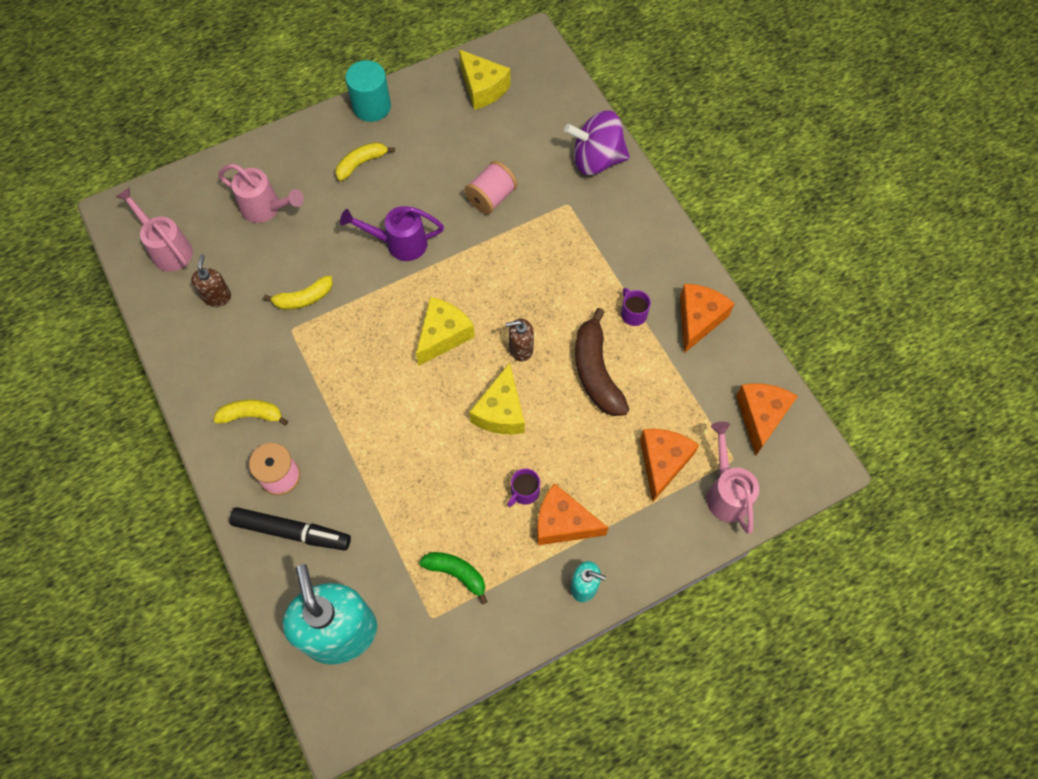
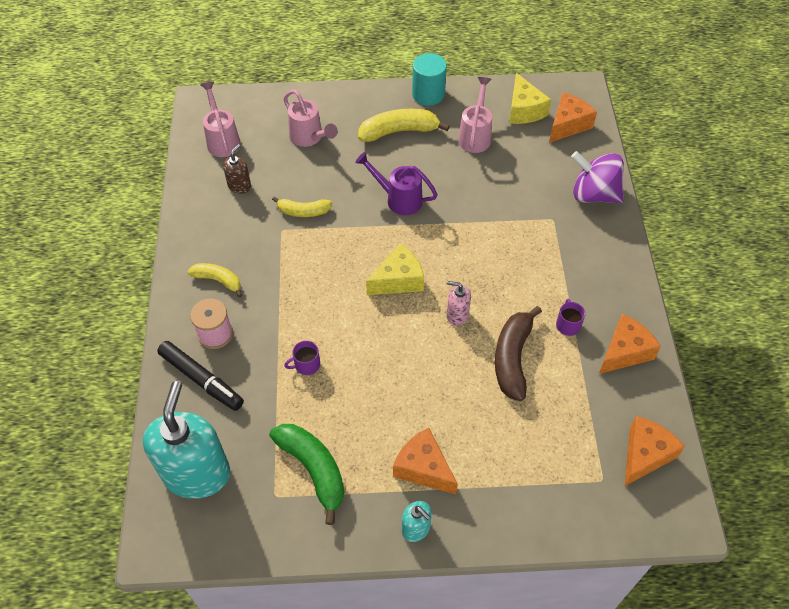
camera: 25 degrees right, 10 degrees down
yellow banana [335,142,395,181] -> yellow banana [358,109,450,142], size x1.62
green banana [419,552,487,604] -> green banana [269,424,344,525], size x1.62
pink spool [464,161,517,214] -> none
yellow cheese [469,363,525,434] -> none
brown soap dispenser [506,318,534,362] -> pink soap dispenser [447,281,471,326]
purple mug [507,469,540,507] -> purple mug moved to [284,341,320,375]
orange cheese [640,429,699,502] -> orange cheese moved to [549,92,597,143]
pink watering can [707,422,759,534] -> pink watering can moved to [458,77,492,153]

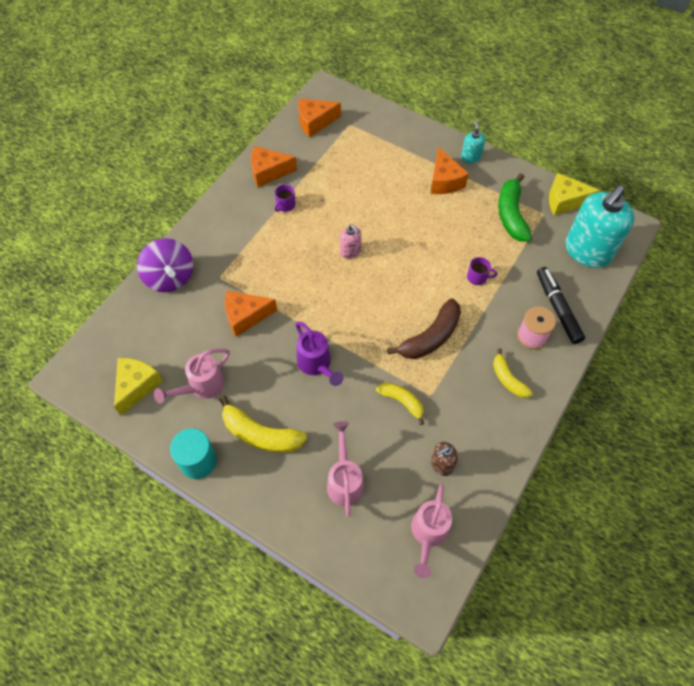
camera: 145 degrees left, 5 degrees up
yellow cheese [366,243,424,295] -> yellow cheese moved to [549,173,601,215]
brown banana [495,306,542,401] -> brown banana moved to [387,298,461,359]
orange cheese [549,92,597,143] -> orange cheese moved to [225,291,277,337]

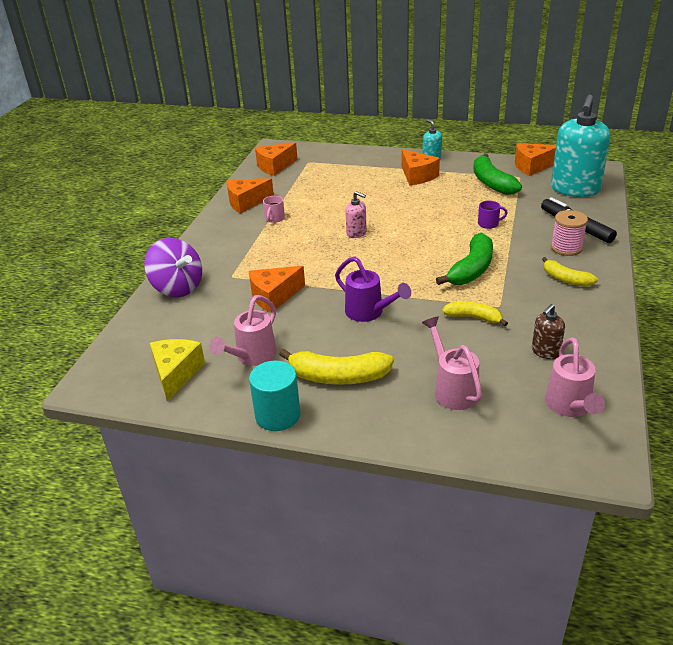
camera: 15 degrees left, 25 degrees down
purple mug [275,184,296,212] -> pink mug [263,196,285,223]
brown banana [387,298,461,359] -> green banana [436,232,493,285]
yellow cheese [549,173,601,215] -> orange cheese [515,143,556,176]

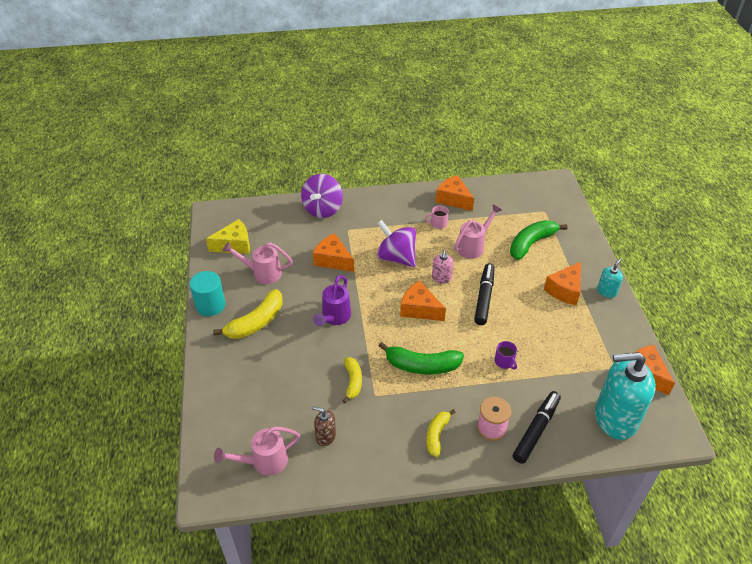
camera: 65 degrees right, 10 degrees up
orange cheese [255,142,298,176] -> orange cheese moved to [400,281,446,321]
yellow banana [279,349,394,385] -> yellow banana turned 120 degrees counterclockwise [213,289,283,339]
pink watering can [422,316,482,410] -> pink watering can moved to [454,204,502,259]
green banana [473,153,522,195] -> green banana moved to [510,220,568,260]
none -> purple spinning top [377,220,416,267]
none -> black marker [474,263,495,325]

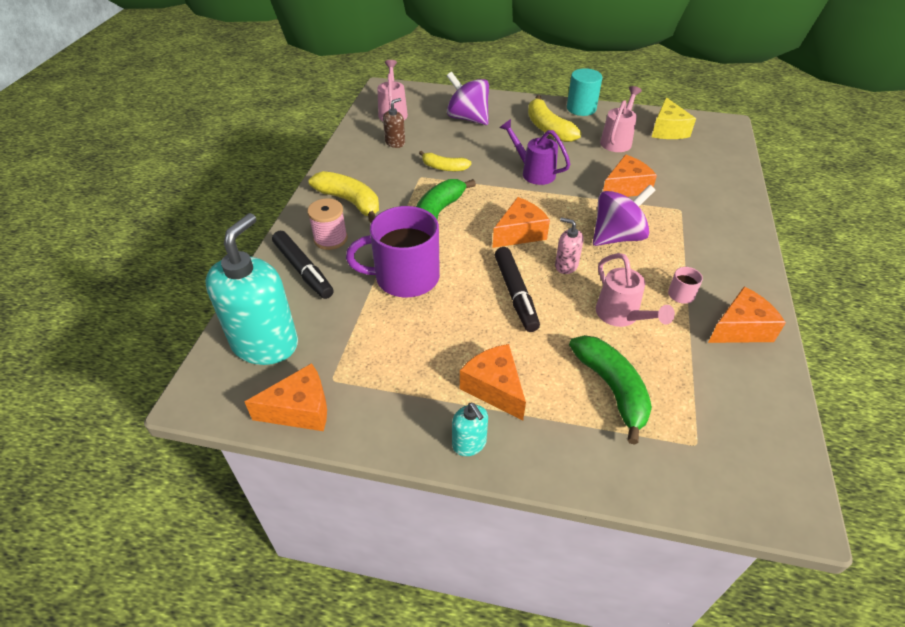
camera: 110 degrees right, 0 degrees up
purple spinning top [301,174,343,218] -> purple spinning top moved to [447,72,489,125]
yellow banana [426,409,456,457] -> yellow banana [309,171,379,223], size x1.62
black marker [474,263,495,325] -> black marker turned 45 degrees clockwise [495,247,540,332]
purple mug [495,341,517,370] -> purple mug [346,206,440,297], size x2.49

